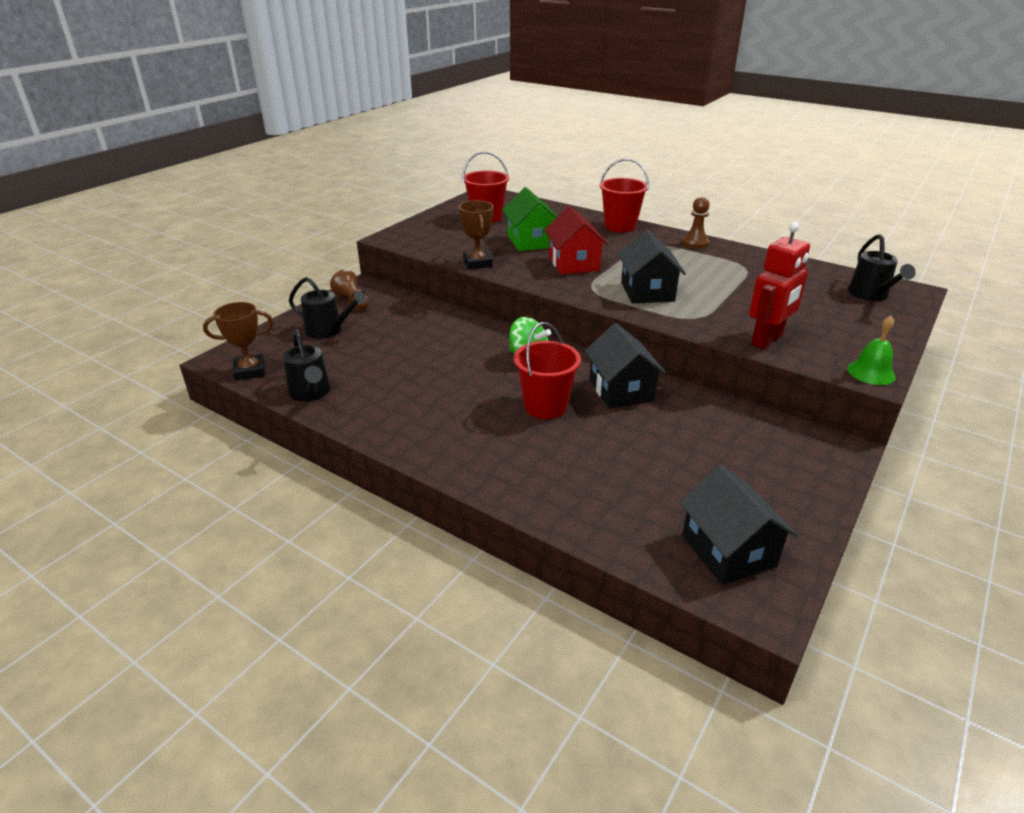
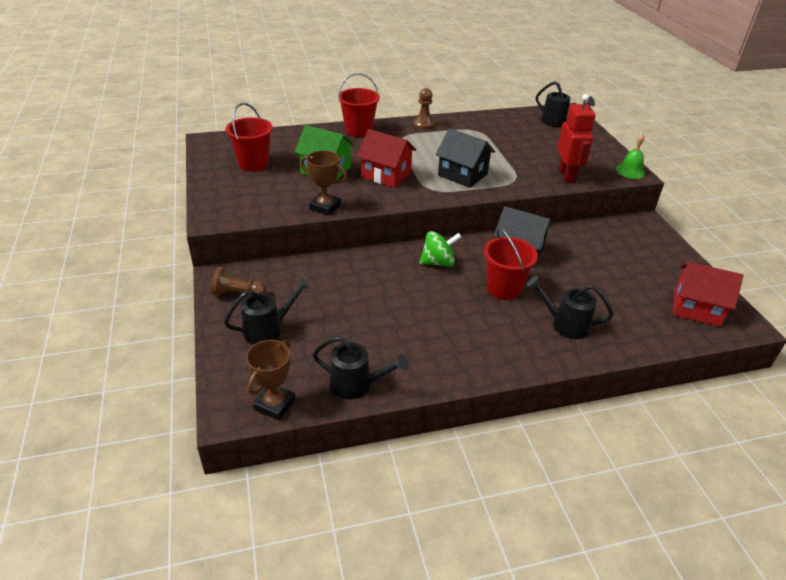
camera: 50 degrees left, 5 degrees up
black house [679,465,798,585] -> red house [673,262,743,327]
none -> black watering can [527,276,613,339]

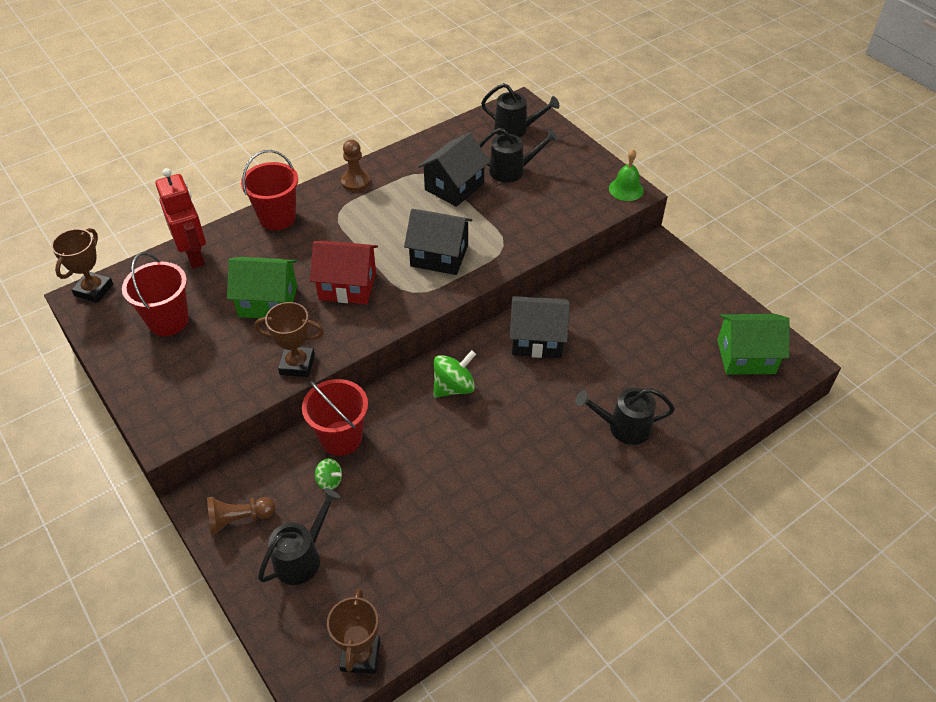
camera: 20 degrees left, 10 degrees up
black watering can [313,336,409,400] -> black watering can moved to [479,128,558,183]
red bucket [484,227,538,300] -> red bucket moved to [302,379,368,456]
red robot [557,94,596,183] -> red robot moved to [155,168,206,269]
red house [673,262,743,327] -> green house [717,314,790,375]
none -> brown trophy [51,228,113,303]
none -> green spinning top [315,458,342,490]
none -> black house [418,132,490,207]

